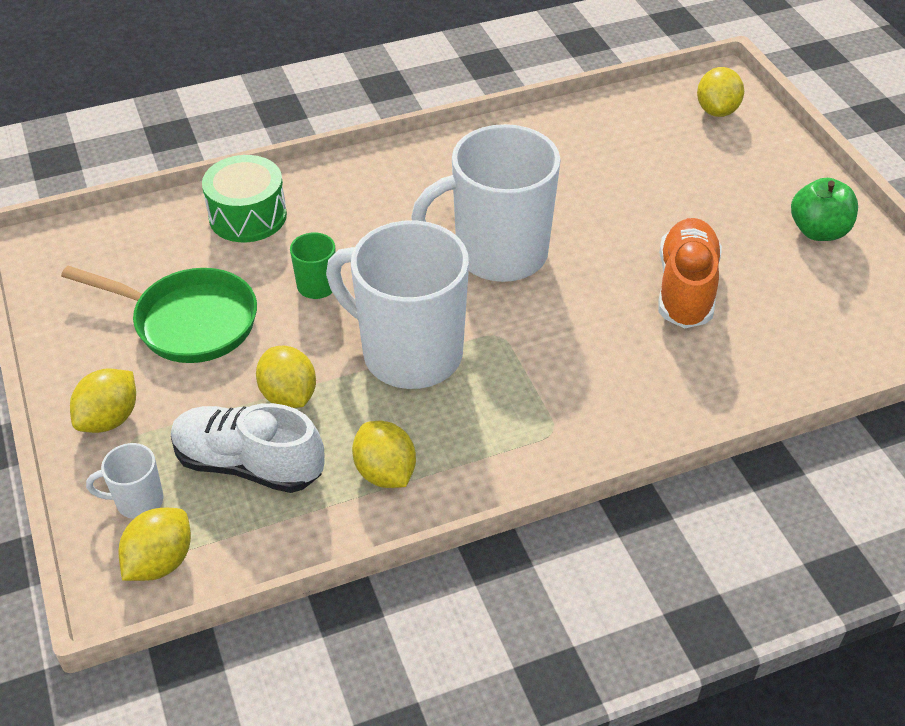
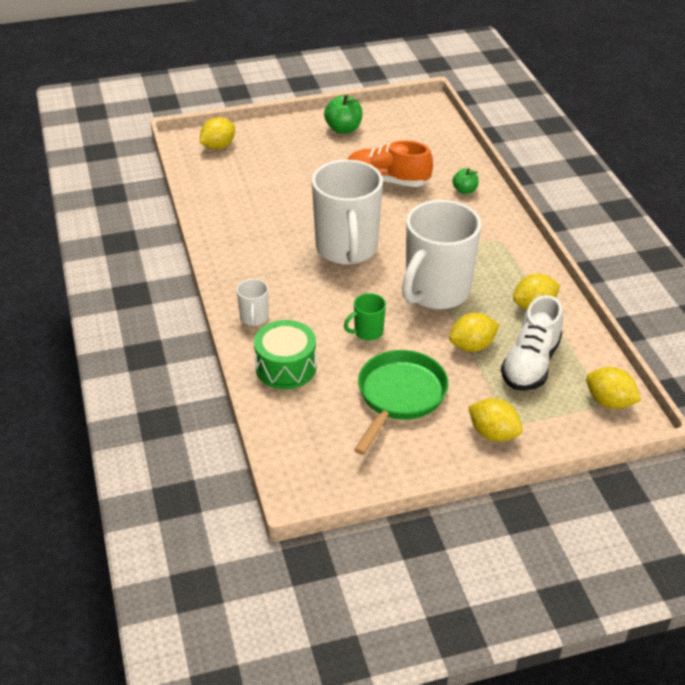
camera: 85 degrees left, 5 degrees down
white mug [86,443,164,519] -> white mug moved to [236,279,268,326]
yellow lemon [697,67,744,117] -> yellow lemon turned 60 degrees counterclockwise [200,117,235,150]
none -> green apple [452,168,479,194]

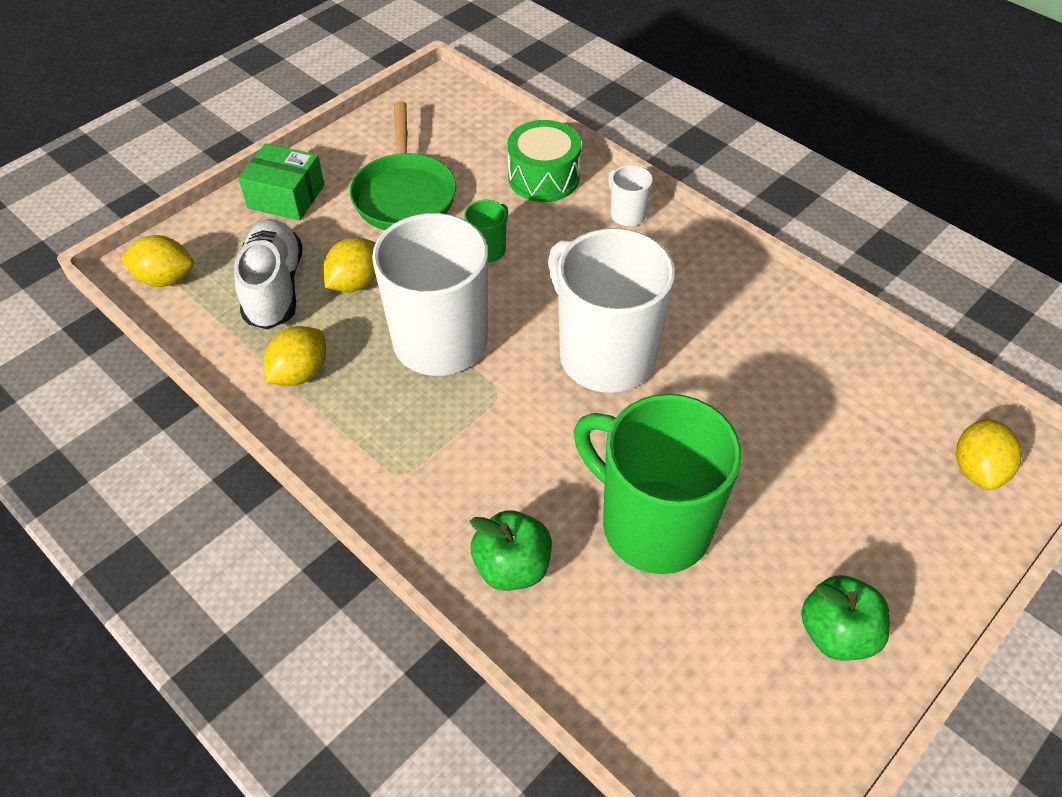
camera: 150 degrees right, 10 degrees up
orange shoe [347,140,433,187] -> green mug [574,394,742,574]
green apple [452,168,479,194] -> green apple [470,510,552,591], size x1.58
yellow lemon [468,398,522,442] -> green box [238,143,325,221]

